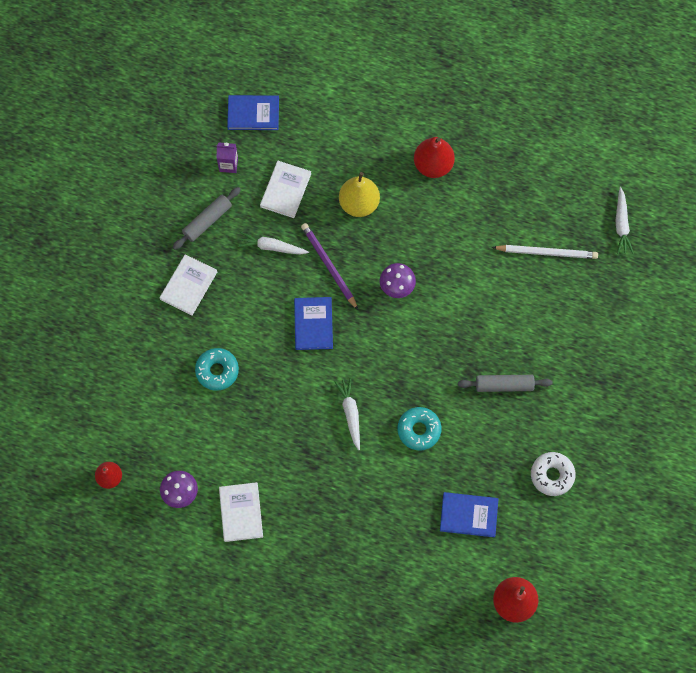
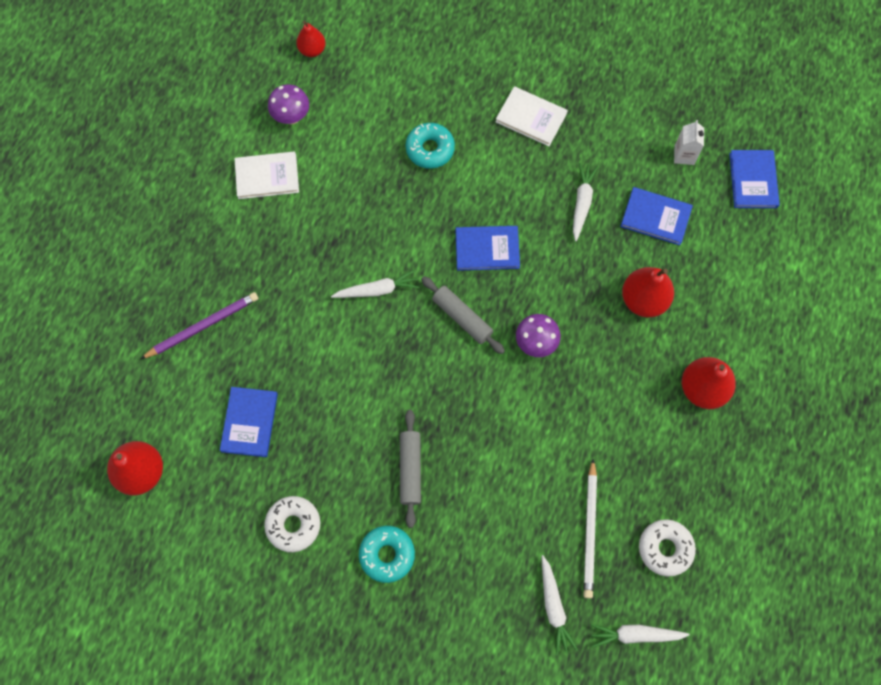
camera: 90 degrees right, 0 degrees up
grey rolling pin [173,187,241,250] -> grey rolling pin moved to [421,276,505,354]
purple carton [217,143,238,173] -> white carton [674,120,704,165]
white book [260,161,311,218] -> blue book [620,187,693,245]
purple pencil [301,223,358,310] -> purple pencil moved to [141,292,258,359]
yellow pear [339,172,380,217] -> red pear [622,267,674,317]
turquoise donut [398,407,442,450] -> turquoise donut moved to [359,526,415,583]
none -> white carrot [542,555,578,656]
none -> white donut [639,519,696,577]

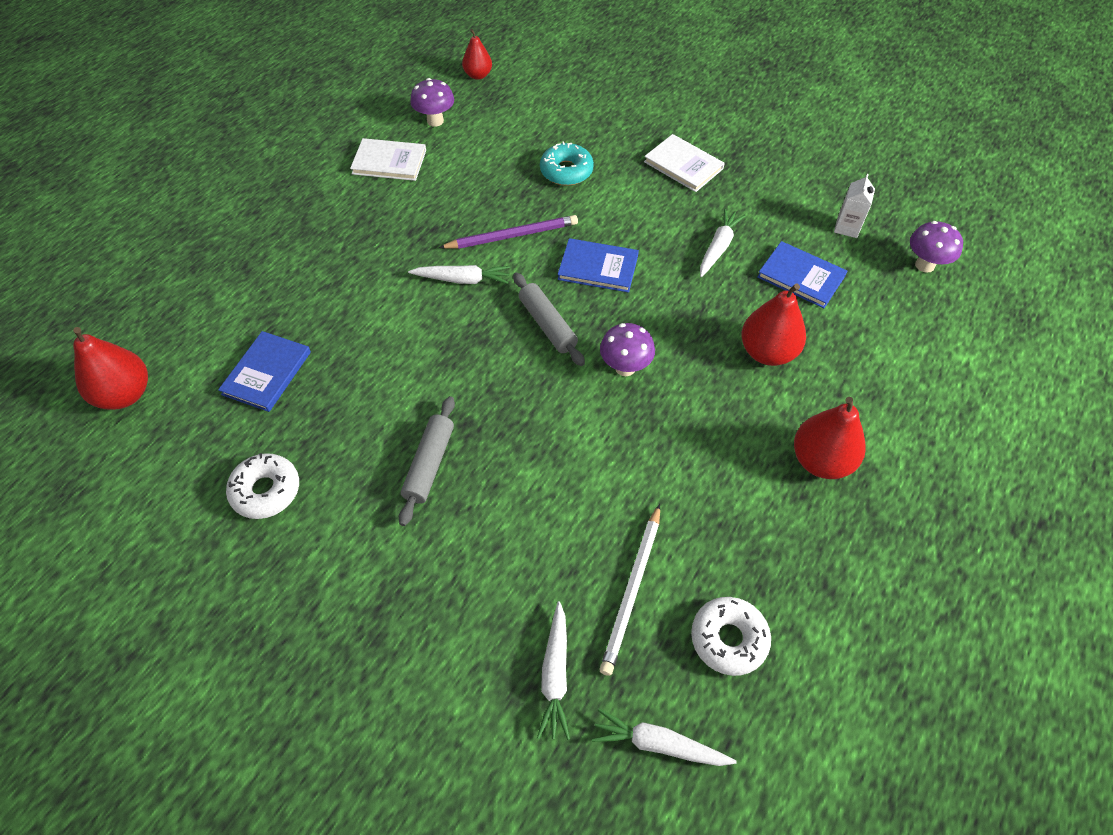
camera: 15 degrees right, 15 degrees down
purple pencil [141,292,258,359] -> purple pencil moved to [439,215,578,249]
turquoise donut [359,526,415,583] -> none
blue book [729,150,780,208] -> purple mushroom [910,221,963,273]

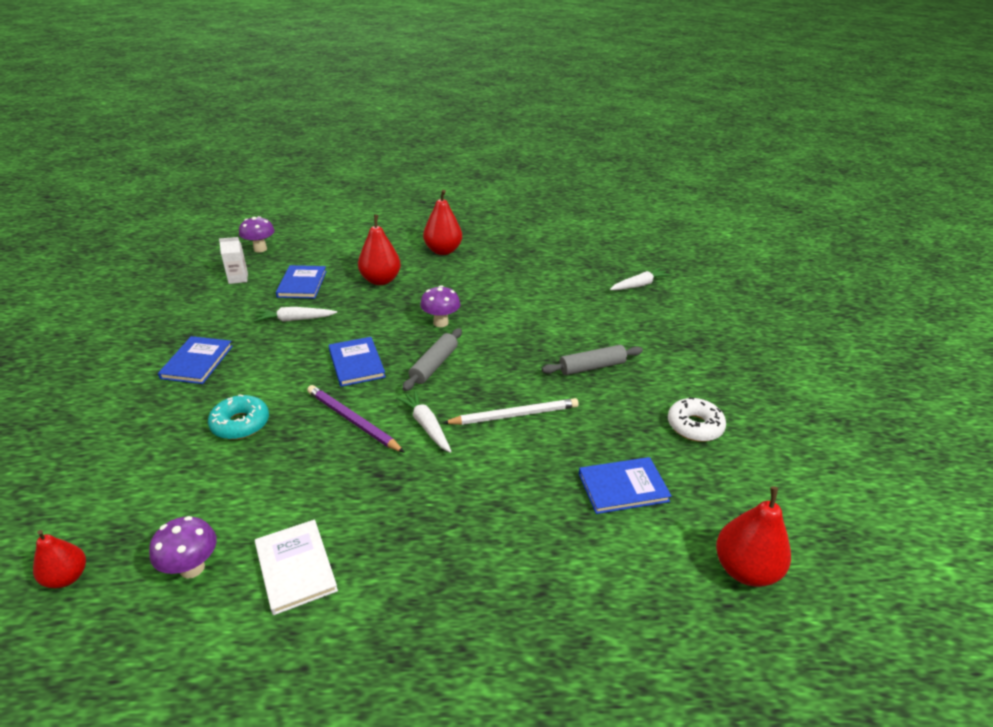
camera: 125 degrees left, 20 degrees down
white carrot [592,709,737,766] -> none
white pencil [600,504,660,676] -> white pencil moved to [443,398,579,425]
white book [644,134,725,192] -> blue book [158,336,233,384]
white donut [691,597,771,676] -> none

